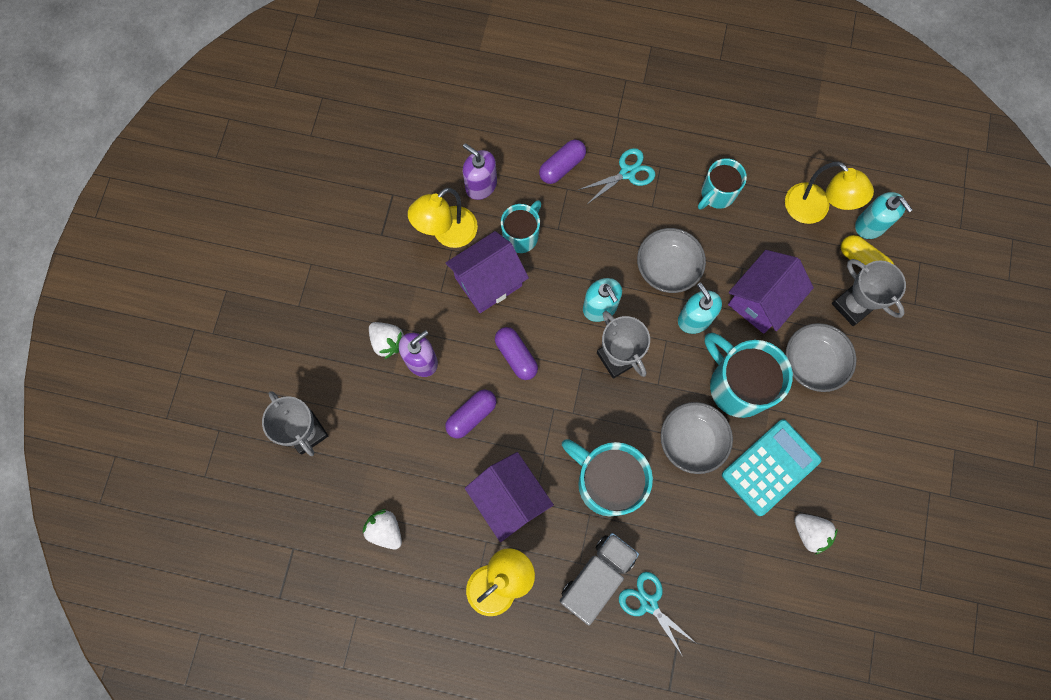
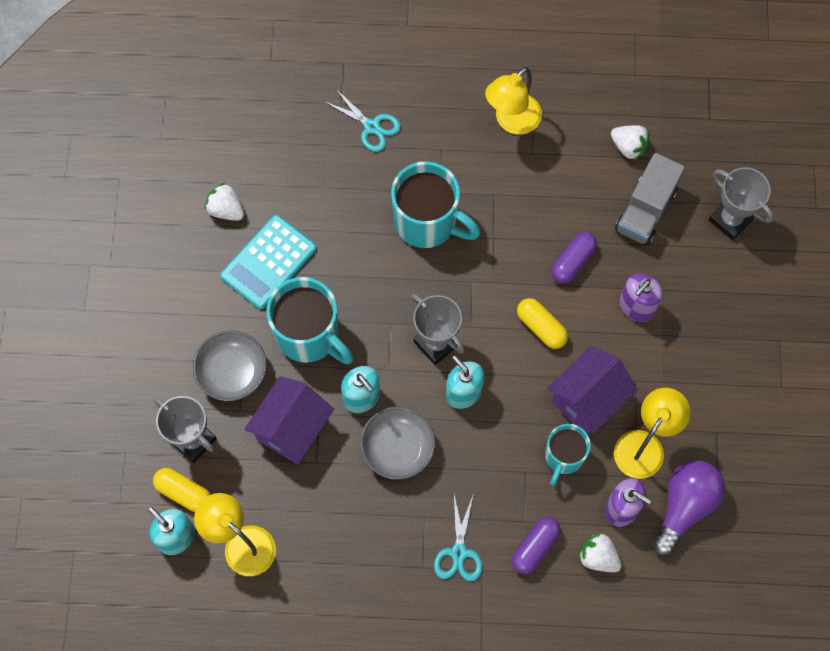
camera: 170 degrees right, 5 degrees down
white strawberry [369,322,404,359] -> white strawberry moved to [578,533,622,572]
purple house [465,452,554,542] -> none
purple capsule [495,327,538,380] -> yellow capsule [517,298,568,349]
grey truck [560,533,639,626] -> grey truck moved to [615,153,685,245]
turquoise scissors [578,148,655,203] -> turquoise scissors turned 45 degrees counterclockwise [434,493,483,581]
grey bowl [661,402,733,474] -> none
turquoise mug [698,158,747,210] -> none
none -> purple light bulb [652,460,725,556]

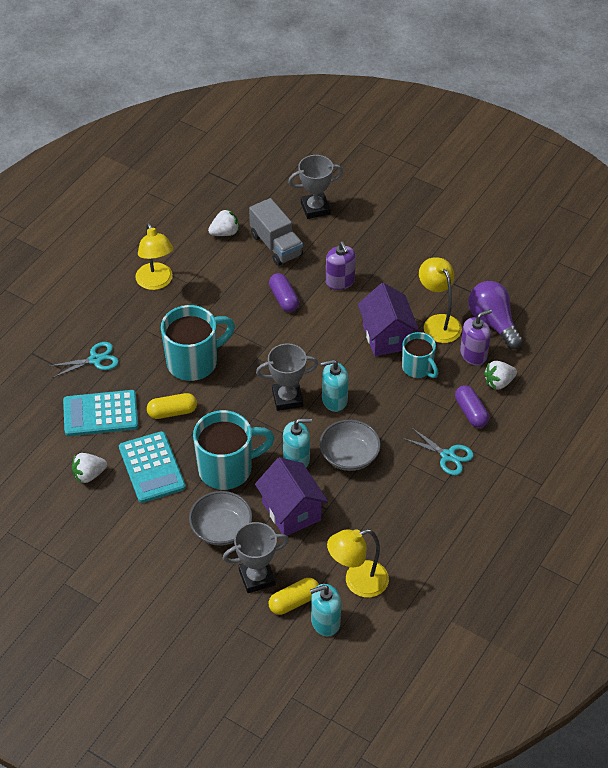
camera: 60 degrees left, 20 degrees down
yellow capsule [517,298,568,349] -> yellow capsule moved to [147,393,197,419]
none -> turquoise calculator [63,390,138,436]

